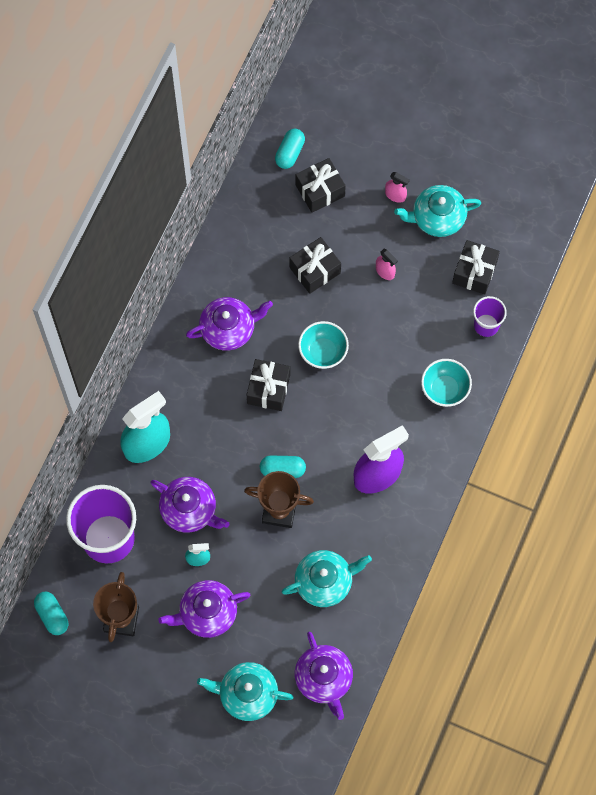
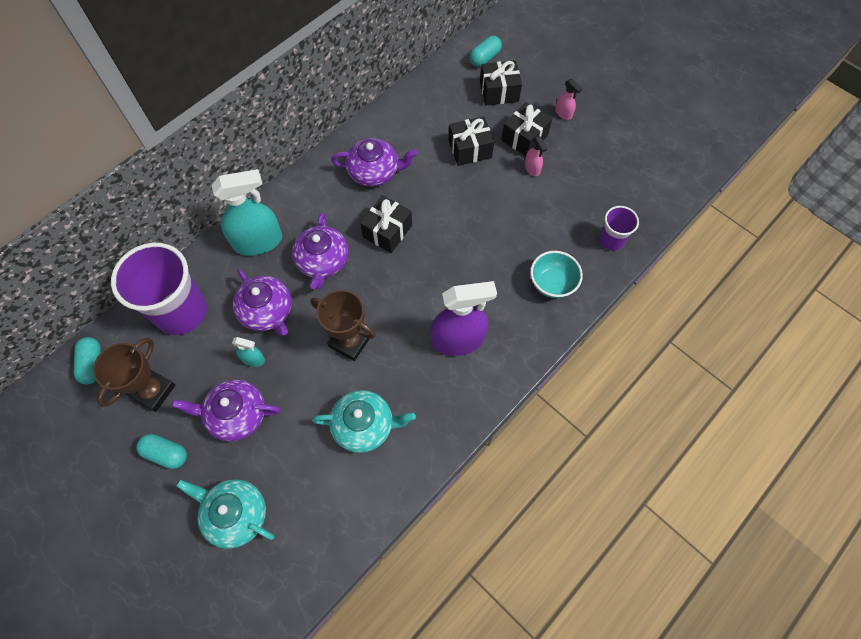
camera: 20 degrees right, 5 degrees down
turquoise capsule [260,455,306,478] -> turquoise capsule moved to [136,434,187,469]
purple teapot [295,632,353,720] -> purple teapot moved to [292,212,349,289]
turquoise bowl [298,321,349,369] -> none
turquoise teapot [394,185,481,237] -> none
black gift [452,240,500,295] -> black gift moved to [501,102,552,156]

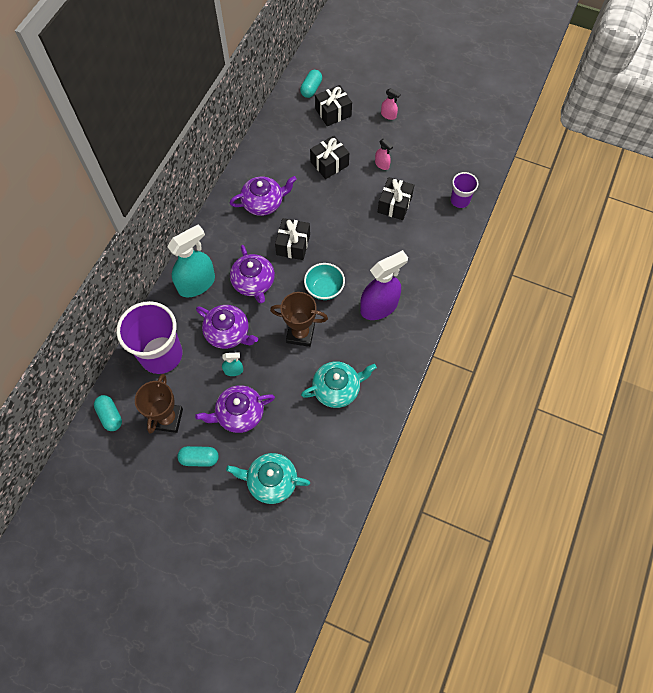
camera: 20 degrees left, 0 degrees up
black gift [501,102,552,156] -> black gift moved to [378,177,414,220]
turquoise bowl [530,251,583,298] -> turquoise bowl moved to [304,263,345,300]

